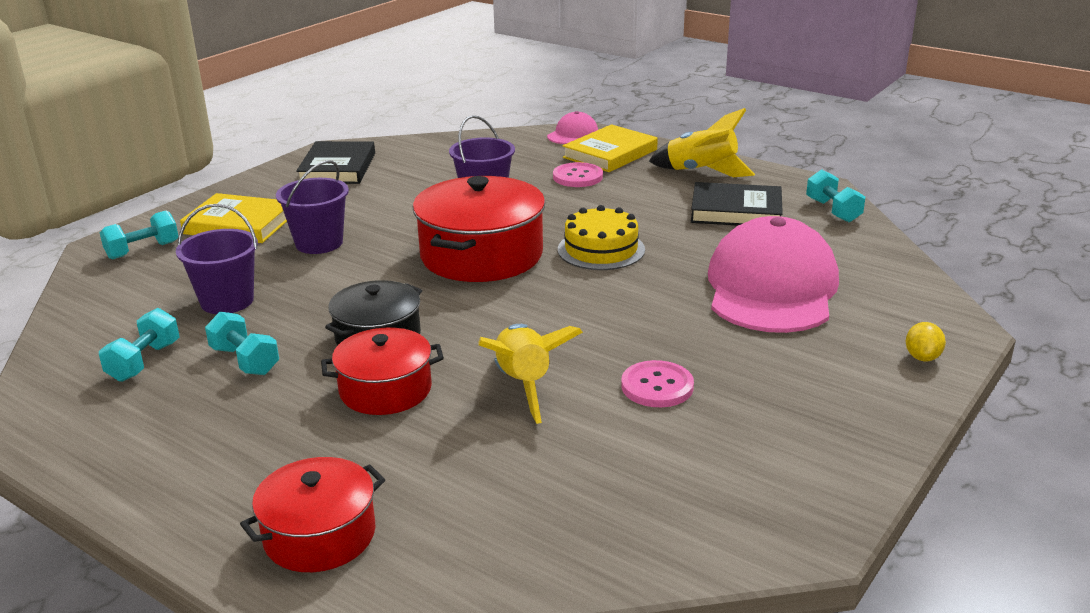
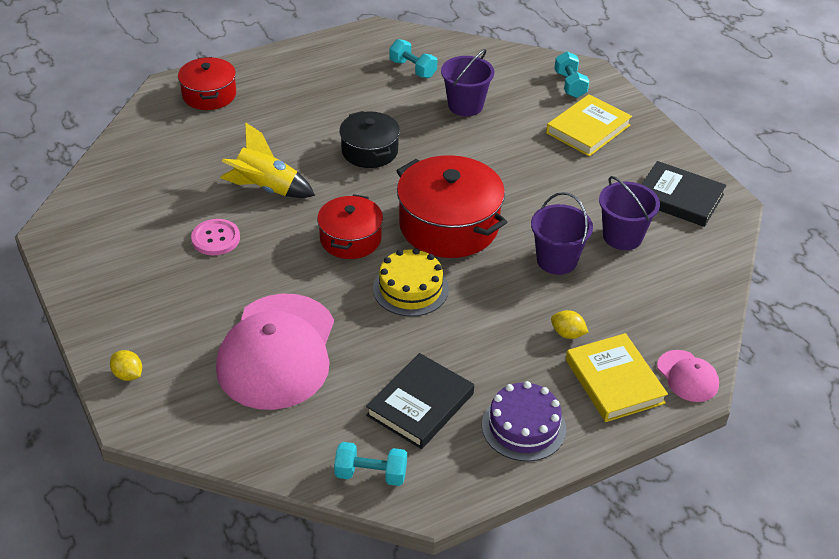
camera: 115 degrees right, 15 degrees up
turquoise dumbbell [205,311,279,375] -> none
purple bucket [276,160,349,254] -> purple bucket moved to [599,176,660,250]
red pot [321,327,444,415] -> red pot moved to [317,194,383,259]
pink button [553,162,603,187] -> yellow lemon [551,310,588,339]
yellow rocket [649,108,755,177] -> purple cake [482,381,566,461]
pink cap [708,216,839,333] -> pink cap turned 60 degrees clockwise [216,294,334,410]

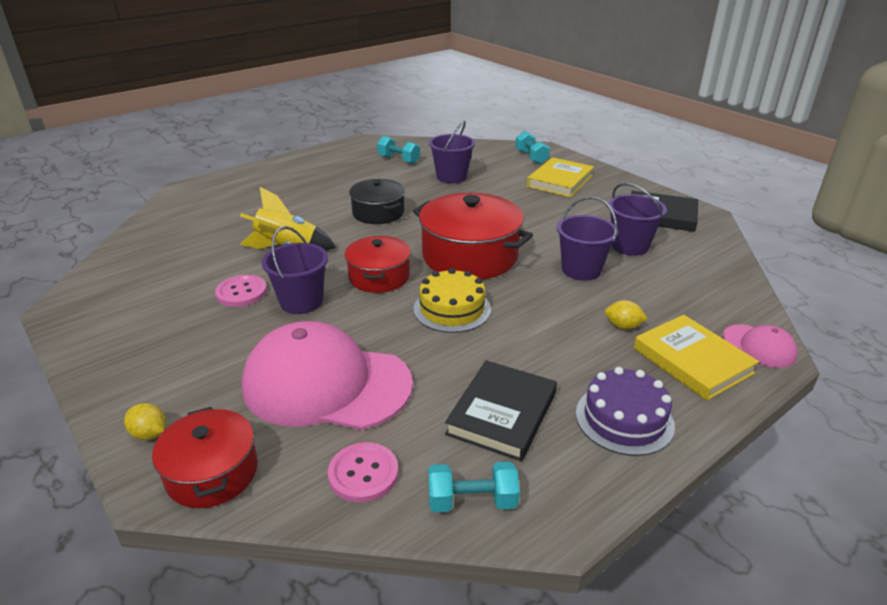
camera: 10 degrees left, 10 degrees down
red pot [178,57,236,110] -> red pot moved to [152,407,258,508]
pink cap [216,294,334,410] -> pink cap turned 105 degrees clockwise [242,321,413,430]
none -> purple bucket [262,226,328,314]
none -> pink button [328,442,399,503]

